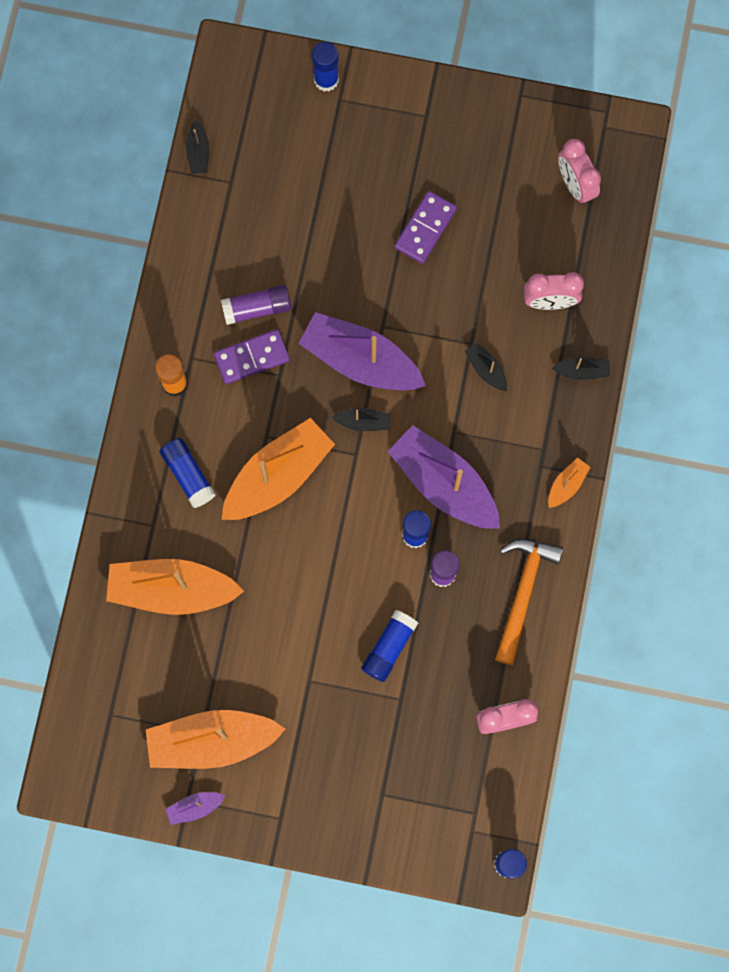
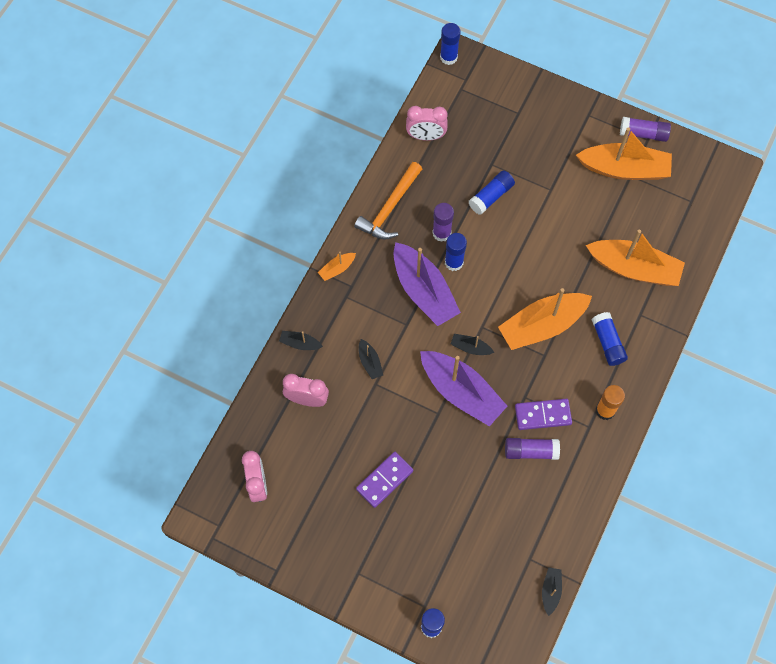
camera: 165 degrees left, 10 degrees down
purple boat [166,792,225,825] -> purple glue stick [620,117,671,142]

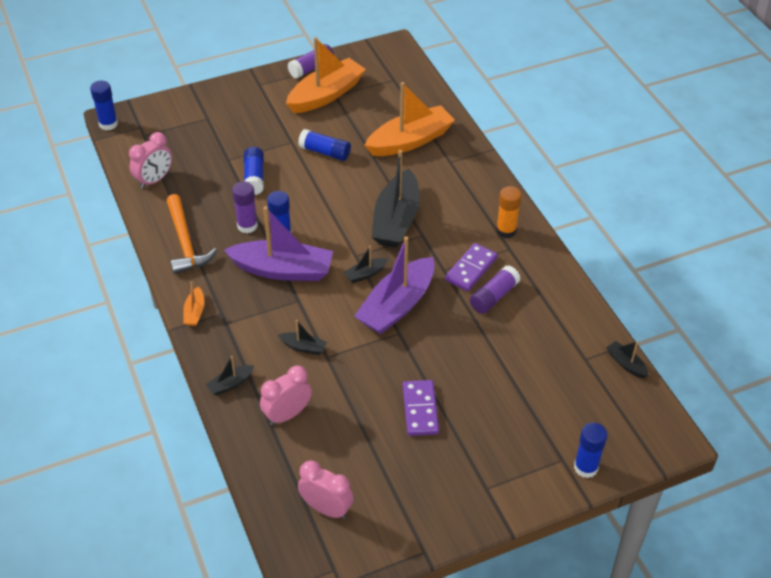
camera: 50 degrees left, 20 degrees down
purple boat [420,351,507,426] -> purple boat turned 135 degrees clockwise [354,236,435,334]
orange boat [498,288,592,350] -> black boat [372,150,420,248]
blue glue stick [592,312,628,366] -> blue glue stick moved to [298,129,351,161]

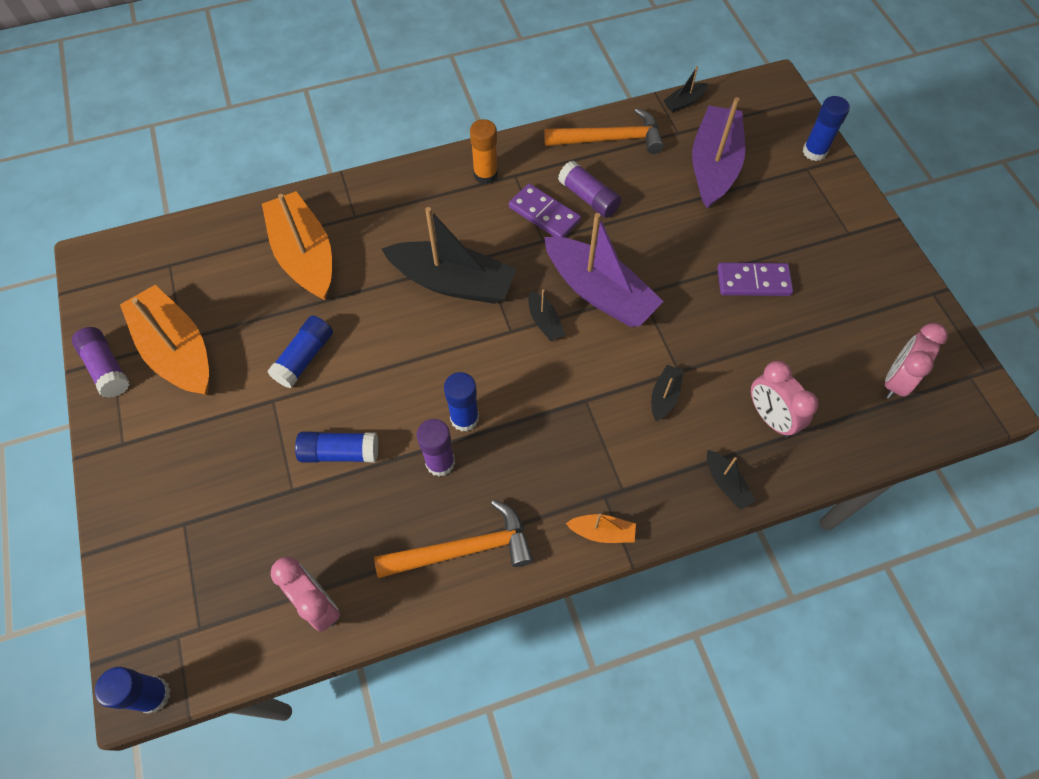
camera: 85 degrees left, 15 degrees up
purple boat [224,206,333,281] -> purple boat moved to [692,97,745,209]
none -> orange hammer [544,108,664,154]

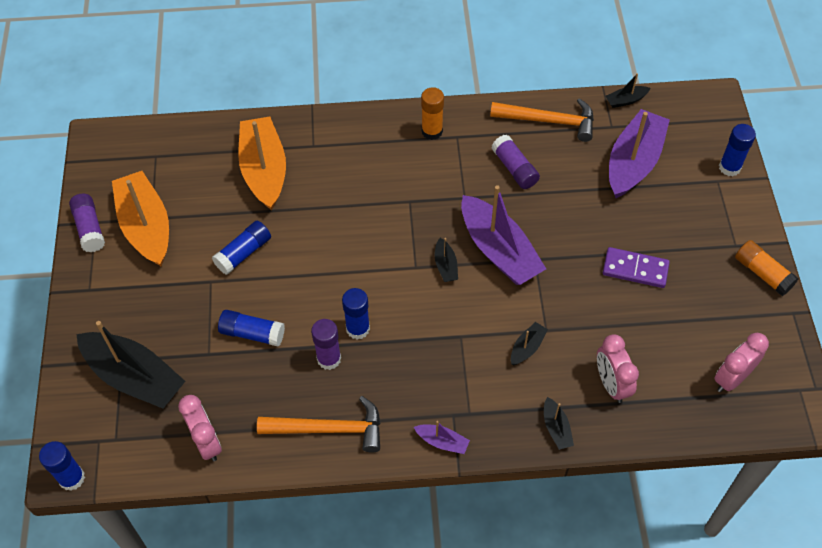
camera: 15 degrees right, 5 degrees down
black boat [382,207,516,304] -> black boat moved to [76,321,185,408]
purple domino [509,183,581,237] -> none
orange boat [565,514,636,543] -> purple boat [414,421,470,454]
none -> orange glue stick [735,240,798,296]

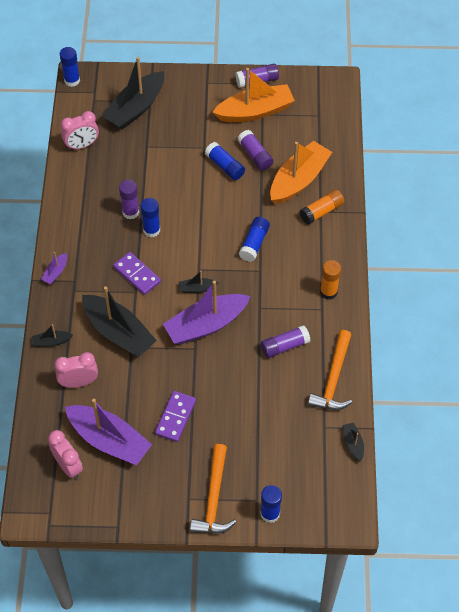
camera: 95 degrees right, 0 degrees up
blue glue stick [218,310,285,347] -> blue glue stick moved to [239,217,270,262]
orange boat [238,116,286,211] -> orange boat turned 45 degrees counterclockwise [270,141,332,204]
orange hammer [257,396,380,453] -> orange hammer moved to [190,444,236,534]
black boat [511,322,548,365] -> black boat [82,286,157,357], size x2.28
purple boat [609,109,670,199] -> purple boat moved to [65,399,152,465]
orange glue stick [735,240,798,296] -> orange glue stick moved to [300,189,344,225]
none -> purple domino [113,252,161,295]
none -> purple glue stick [238,130,273,171]

